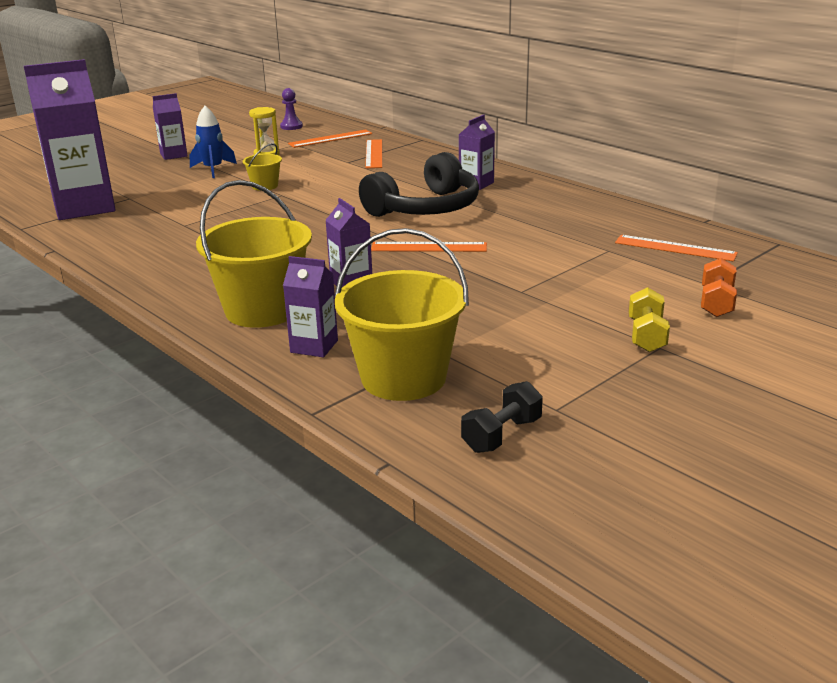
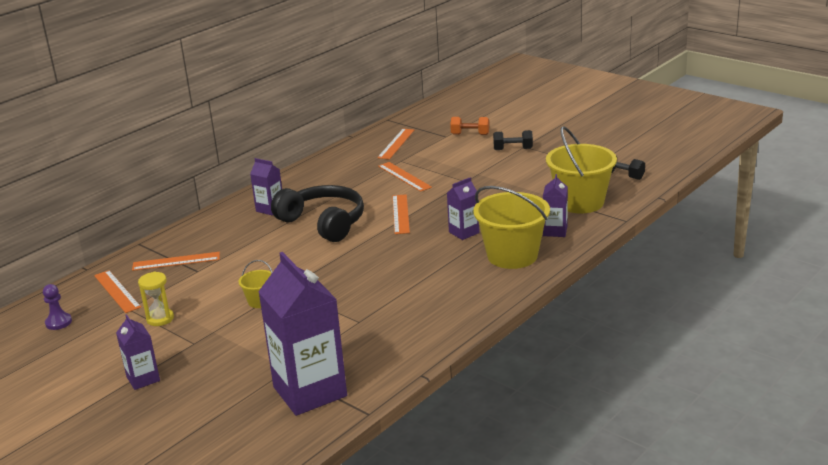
camera: 95 degrees left, 0 degrees up
blue rocket [190,106,237,178] -> none
yellow dumbbell [629,287,670,352] -> black dumbbell [493,130,533,150]
none -> orange ruler [378,162,432,192]

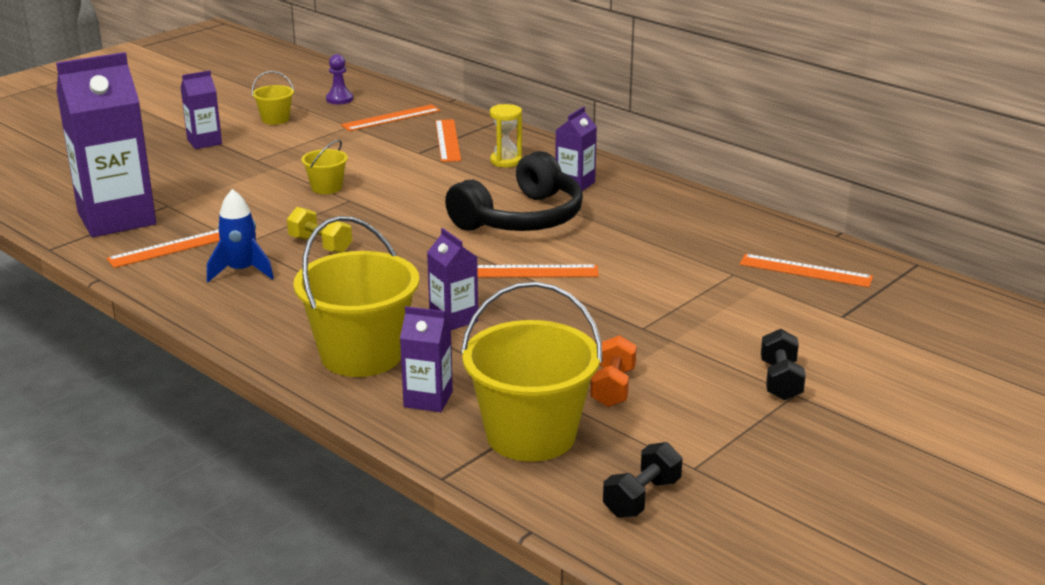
camera: 90 degrees right, 0 degrees up
yellow hourglass [138,272,174,326] -> yellow hourglass moved to [490,104,522,167]
orange ruler [378,162,432,192] -> orange ruler moved to [107,229,220,268]
orange dumbbell [450,117,489,135] -> orange dumbbell moved to [590,335,637,407]
none -> blue rocket [207,189,274,282]
none -> yellow bucket [252,71,294,125]
none -> yellow dumbbell [287,207,352,253]

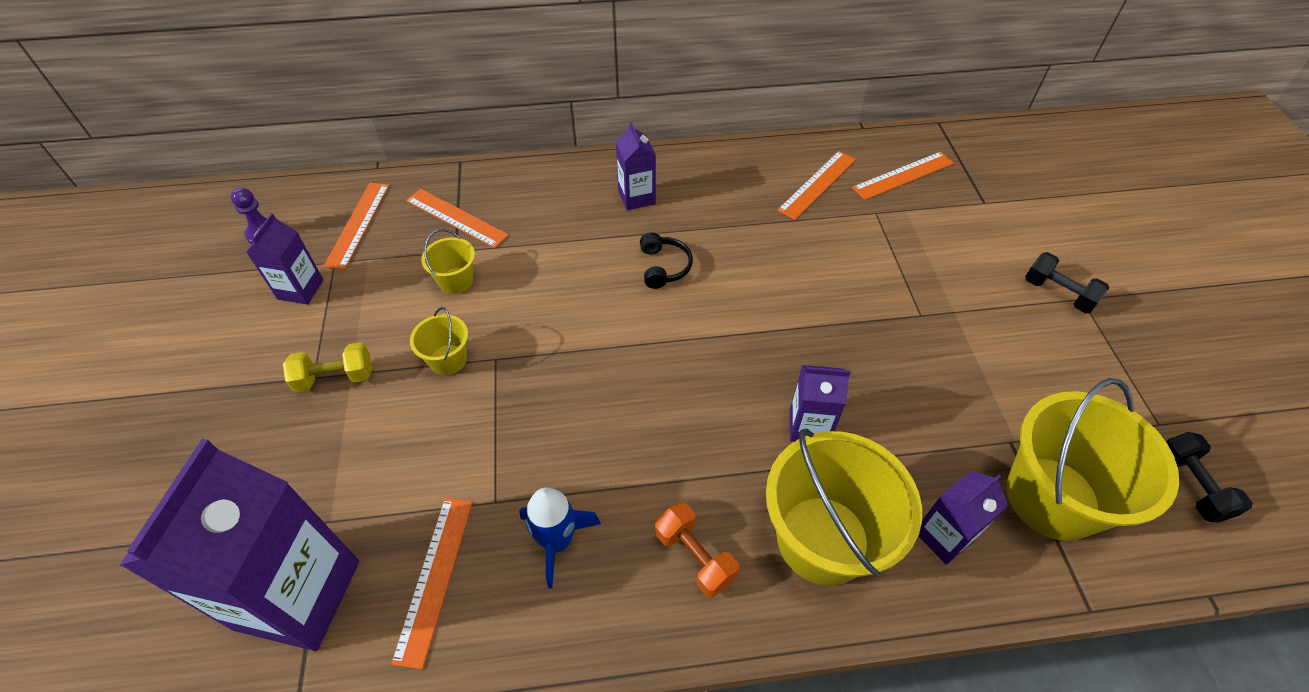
camera: 50 degrees left, 25 degrees up
purple carton [181,70,222,149] -> purple carton moved to [247,213,324,305]
yellow bucket [252,71,294,125] -> yellow bucket moved to [421,229,475,294]
yellow dumbbell [287,207,352,253] -> yellow dumbbell moved to [283,342,372,392]
black headphones [445,151,583,231] -> black headphones [640,232,693,289], size x0.44
orange ruler [477,265,599,277] -> orange ruler moved to [777,151,856,220]
yellow hourglass [490,104,522,167] -> none
orange dumbbell [590,335,637,407] -> orange dumbbell moved to [655,503,739,598]

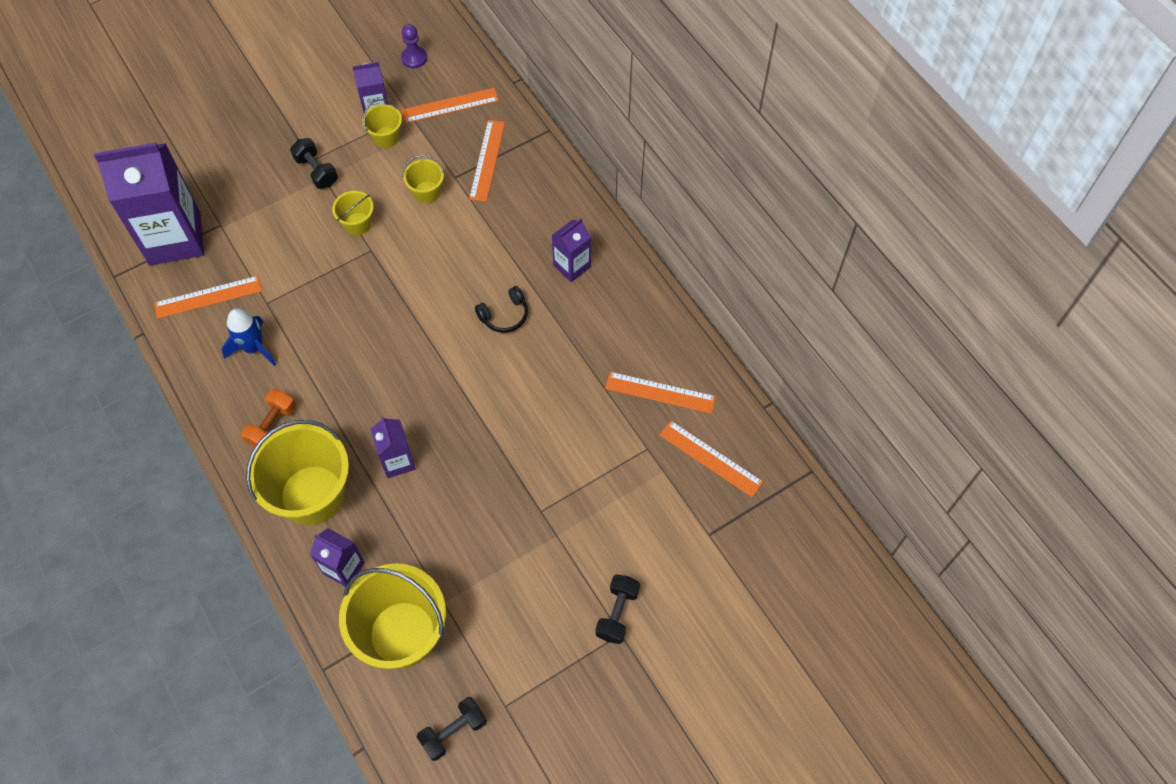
camera: 65 degrees right, 10 degrees up
yellow dumbbell [283,342,372,392] -> black dumbbell [290,138,338,189]
none -> yellow bucket [362,99,402,148]

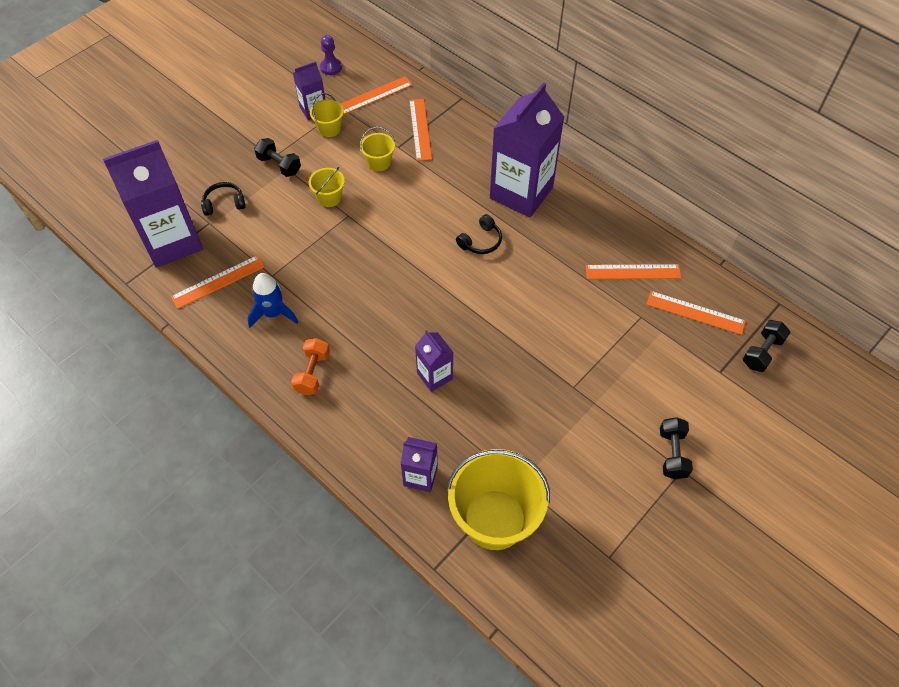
camera: 15 degrees left, 5 degrees down
yellow bucket [246,420,349,526] -> none
black dumbbell [417,697,487,761] -> black dumbbell moved to [743,320,791,372]
purple carton [552,218,591,282] -> purple carton [490,82,564,217], size x2.05
none -> black headphones [201,182,246,216]

